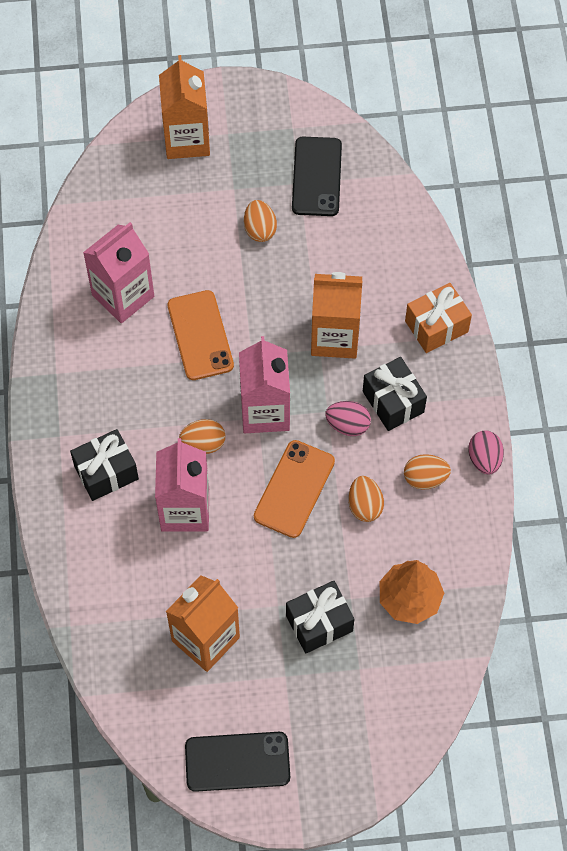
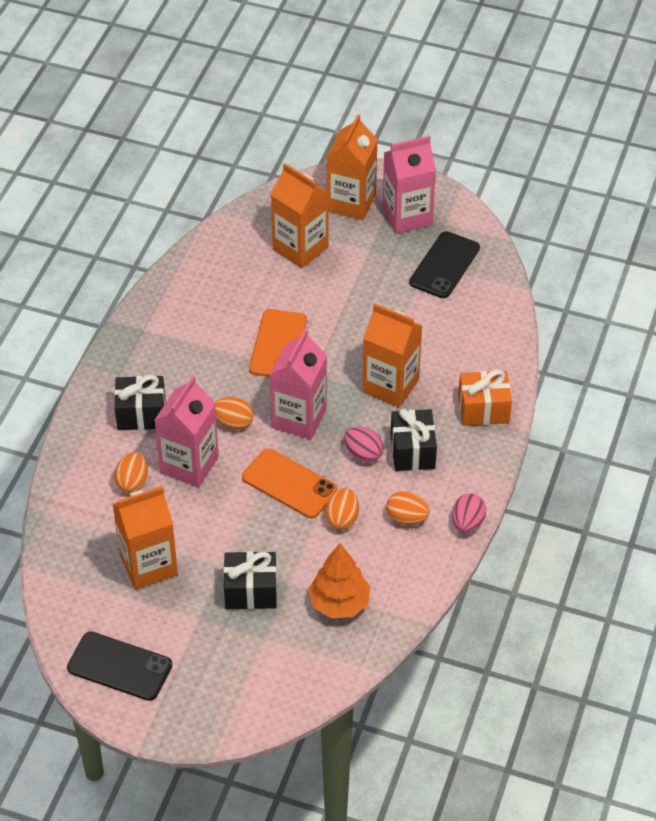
camera: 25 degrees right, 15 degrees down
pink carton [83,222,154,323] -> pink carton moved to [383,136,436,234]
orange egg [244,200,277,242] -> orange egg moved to [114,452,148,493]
orange phone [254,440,335,538] -> orange phone turned 75 degrees clockwise [242,448,338,518]
none -> orange carton [271,163,329,268]

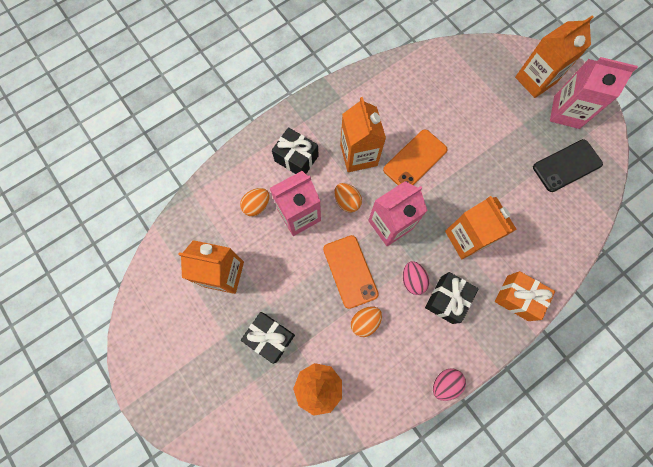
camera: 35 degrees right, 25 degrees up
black phone [67,631,172,701] -> none
orange carton [271,163,329,268] -> orange carton moved to [340,97,386,172]
orange egg [386,491,430,525] -> none

